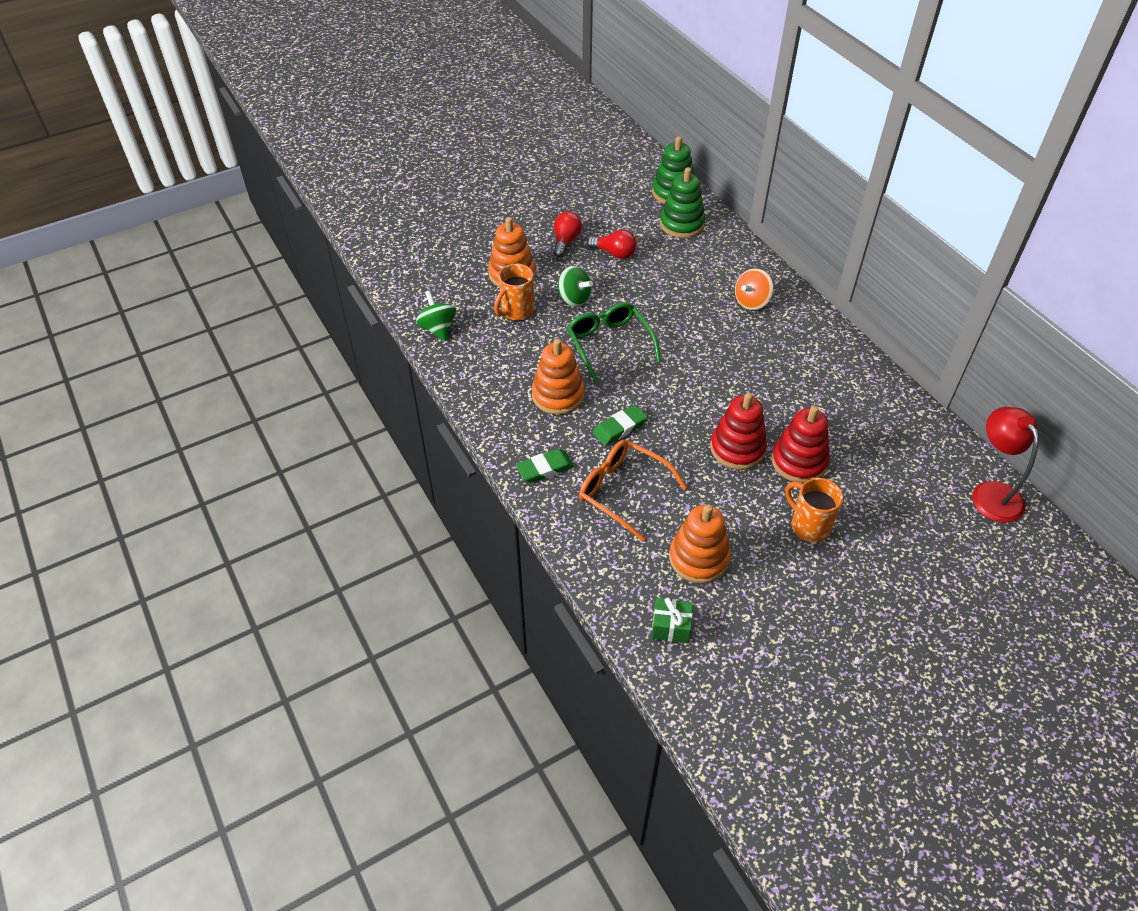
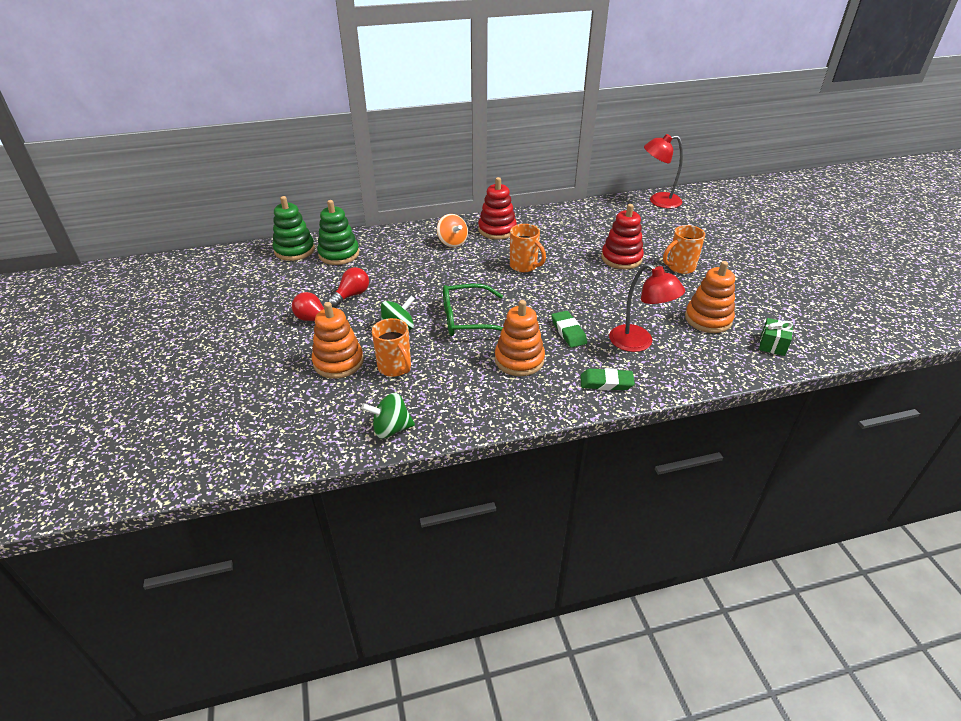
camera: 75 degrees left, 10 degrees down
green eraser [516,449,574,483] -> green eraser turned 75 degrees counterclockwise [581,368,635,390]
orange glasses [579,440,687,541] -> red lamp [609,263,685,352]
red stacking toy [710,393,767,470] -> red stacking toy moved to [478,177,517,240]
none -> orange mug [510,224,546,272]

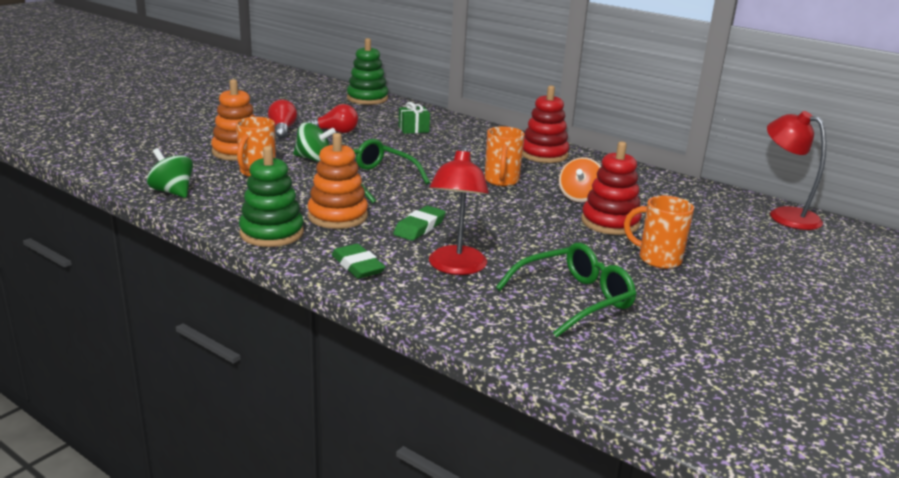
camera: 50 degrees right, 15 degrees down
green stacking toy [317,200,359,265] -> green stacking toy moved to [239,146,304,247]
orange spinning top [437,214,468,248] -> orange spinning top moved to [559,157,602,202]
orange stacking toy [685,261,735,333] -> green glasses [496,243,636,338]
green gift [759,318,793,356] -> green gift moved to [399,102,430,134]

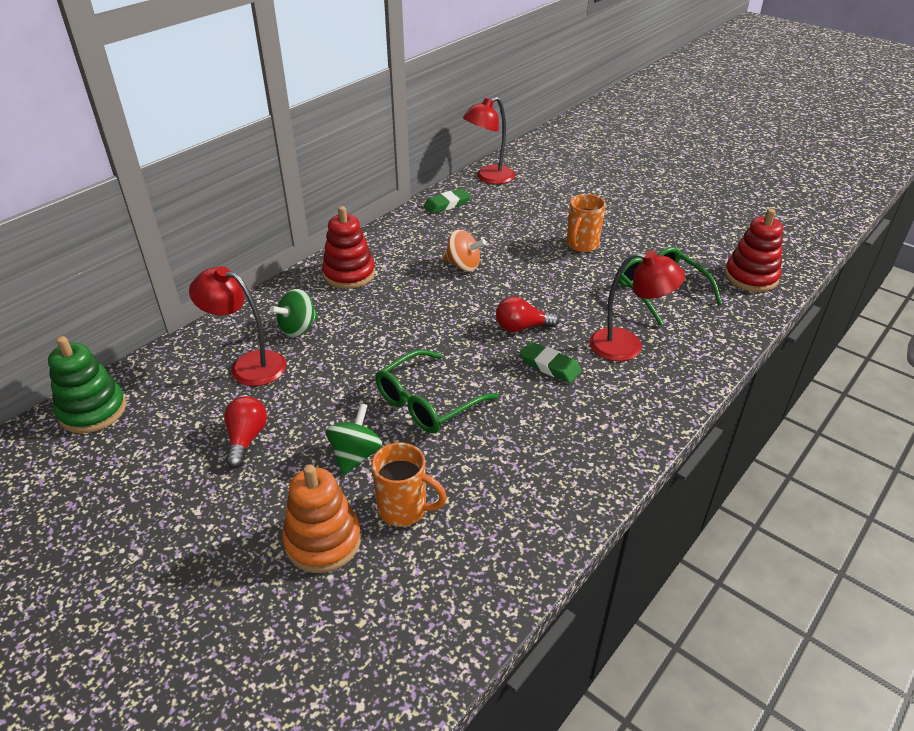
camera: 85 degrees left, 15 degrees up
green spinning top [147,148,193,198] -> green spinning top moved to [270,289,318,337]
green stacking toy [239,146,304,247] -> none
red light bulb [268,99,297,139] -> red light bulb moved to [496,297,559,332]
orange stacking toy [307,133,368,229] -> none
green eraser [332,244,385,279] -> green eraser moved to [424,189,471,214]
green gift [399,102,430,134] -> red lamp [189,266,286,386]
orange mug [485,126,525,186] -> none
red stacking toy [581,142,642,235] -> red stacking toy moved to [725,209,783,292]

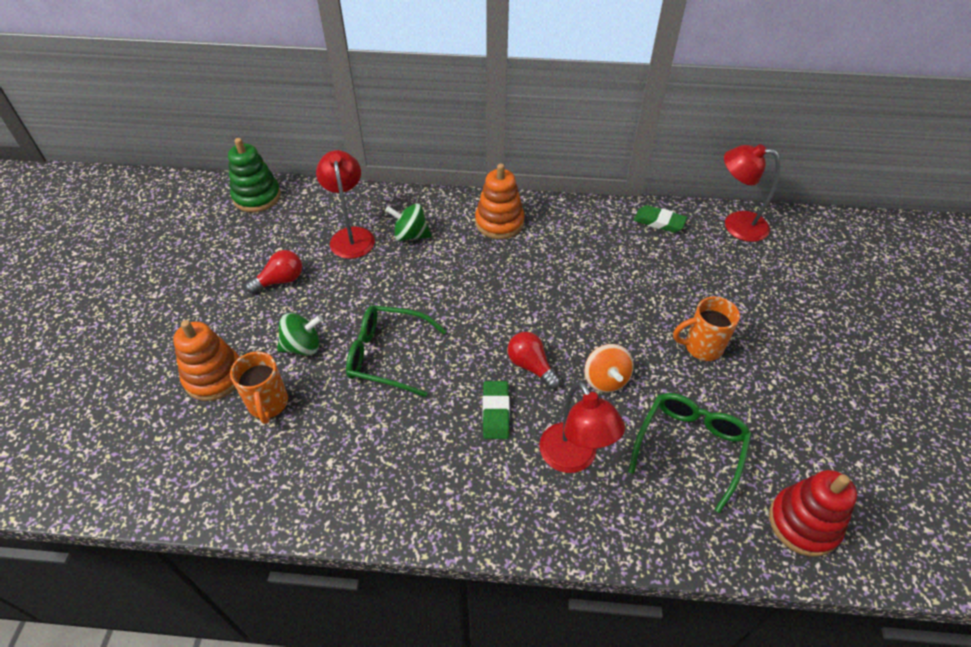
camera: 55 degrees right, 10 degrees up
red stacking toy [322,206,375,289] -> orange stacking toy [475,164,525,239]
orange spinning top [443,230,486,271] -> orange spinning top moved to [584,344,634,393]

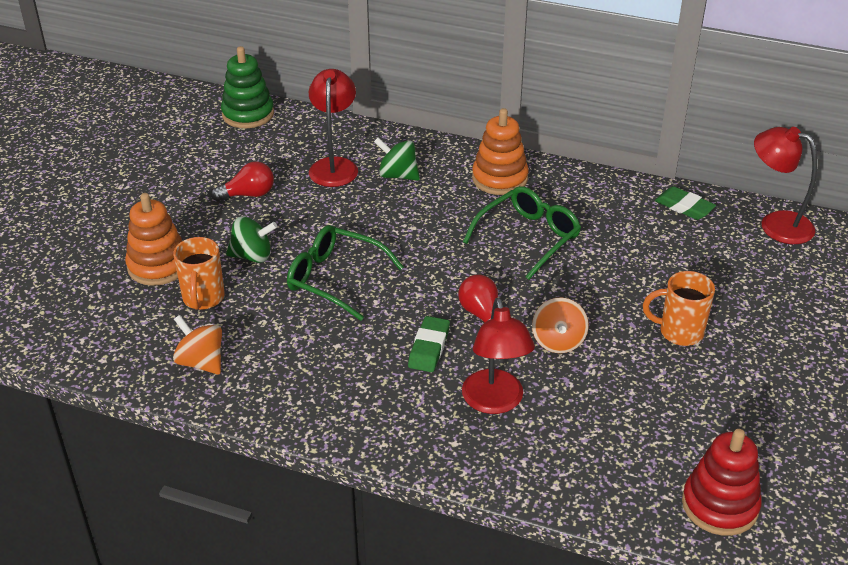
camera: 15 degrees right, 10 degrees down
green glasses [628,393,752,513] -> green glasses moved to [463,186,581,280]
none -> orange spinning top [173,315,222,375]

